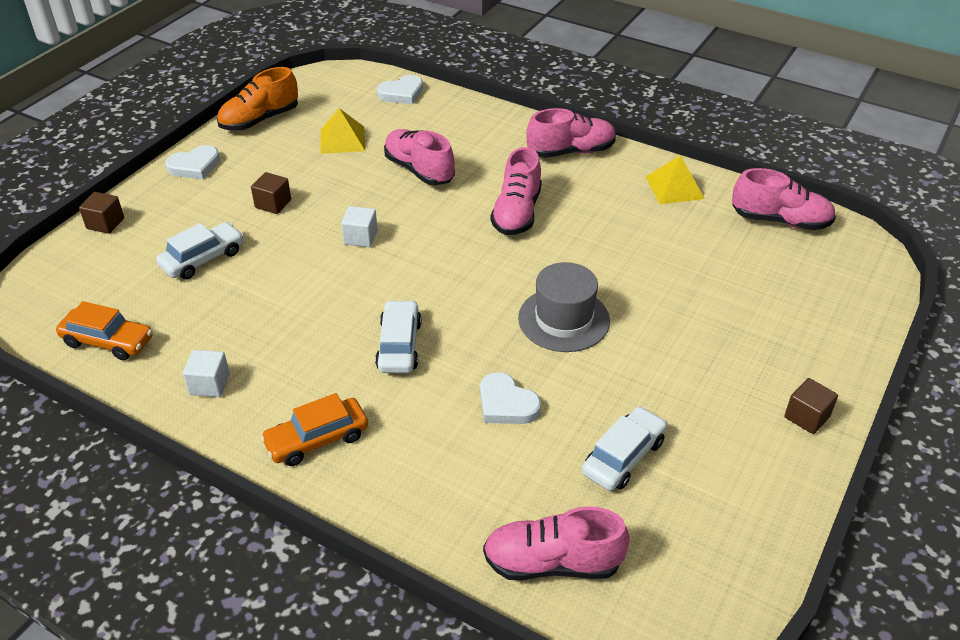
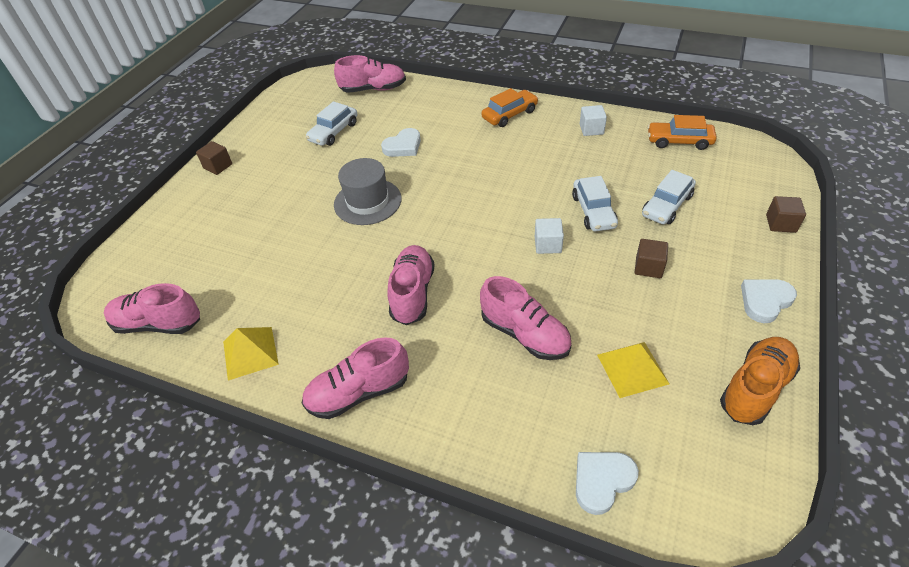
camera: 175 degrees right, 5 degrees up
white car [375,300,421,373] -> white car moved to [572,176,618,231]
white heart [480,372,541,424] -> white heart turned 105 degrees clockwise [381,128,421,157]

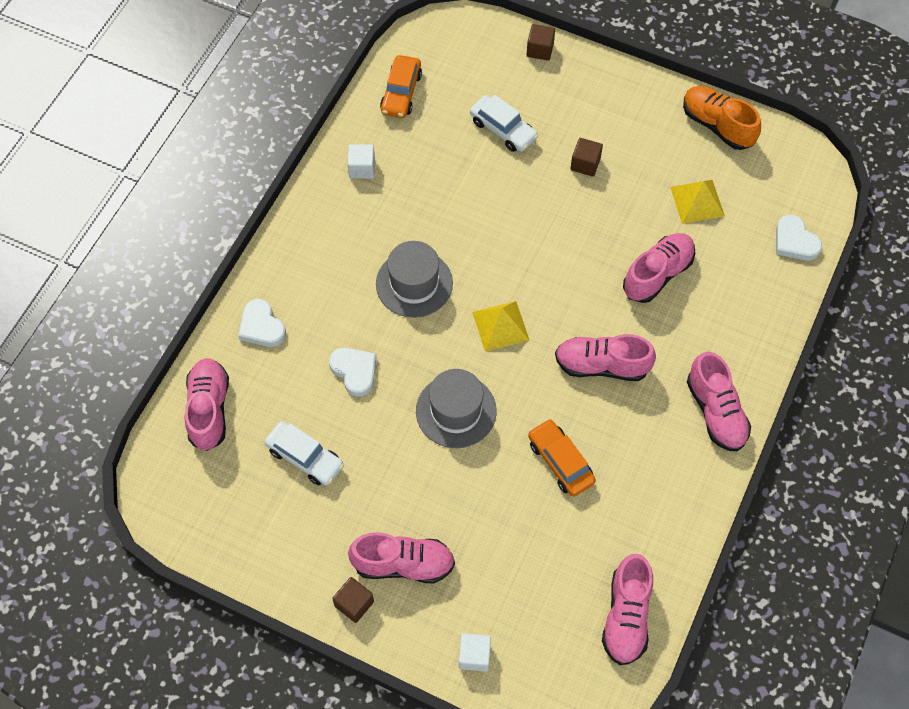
camera: 90 degrees left, 15 degrees up
yellow pyramid [223,327,279,380] -> yellow pyramid moved to [472,301,529,352]
orange car [482,88,538,127] -> orange car moved to [528,419,596,497]
white cube [535,218,564,254] -> white cube moved to [459,633,491,672]
white car [572,176,618,231] -> none
white heart [741,279,797,323] -> white heart moved to [238,299,286,347]
none -> pink shoe [348,532,455,584]
none -> grey hat [376,241,453,318]

